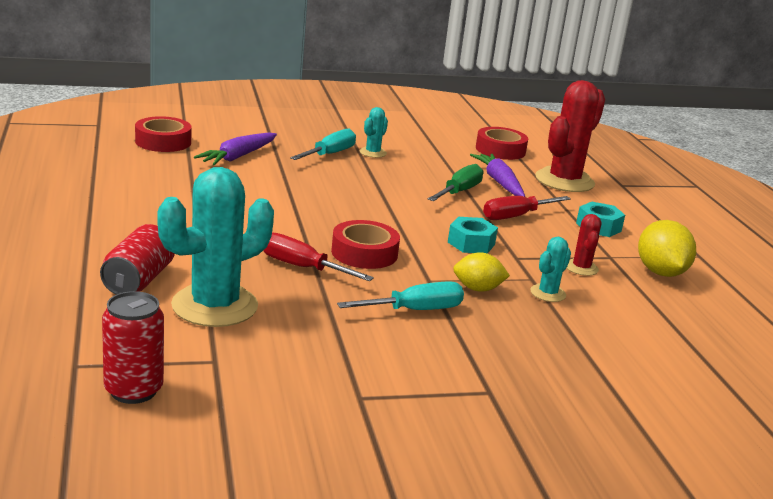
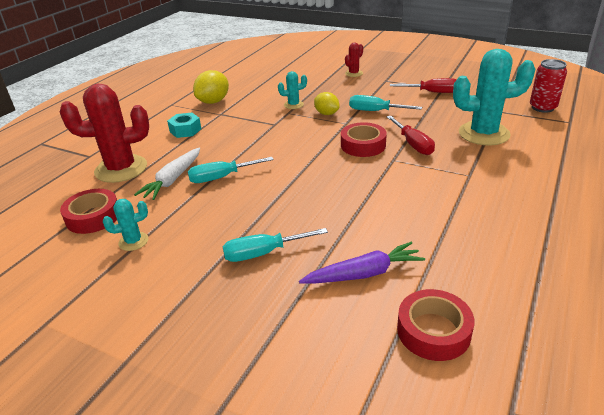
camera: 135 degrees left, 10 degrees up
red can [100,224,175,295] -> none
turquoise cactus [360,107,388,158] -> turquoise cactus moved to [103,199,148,251]
green screwdriver [428,164,483,201] -> turquoise screwdriver [188,157,274,183]
turquoise nut [448,217,498,254] -> none
purple carrot [470,154,525,197] -> white carrot [134,147,200,200]
red screwdriver [483,196,571,220] -> red screwdriver moved to [390,78,457,93]
red cactus [567,214,601,276] -> red cactus moved to [345,43,363,77]

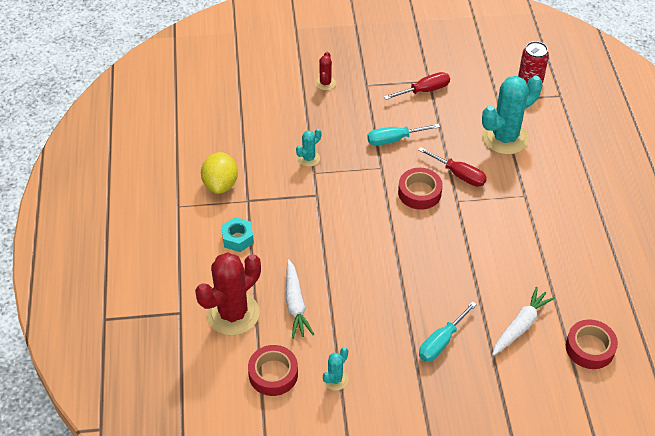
camera: 35 degrees left, 15 degrees up
turquoise screwdriver [188,157,274,183] -> none
purple carrot [299,242,425,284] -> white carrot [492,286,555,356]
yellow lemon [314,92,340,115] -> none

